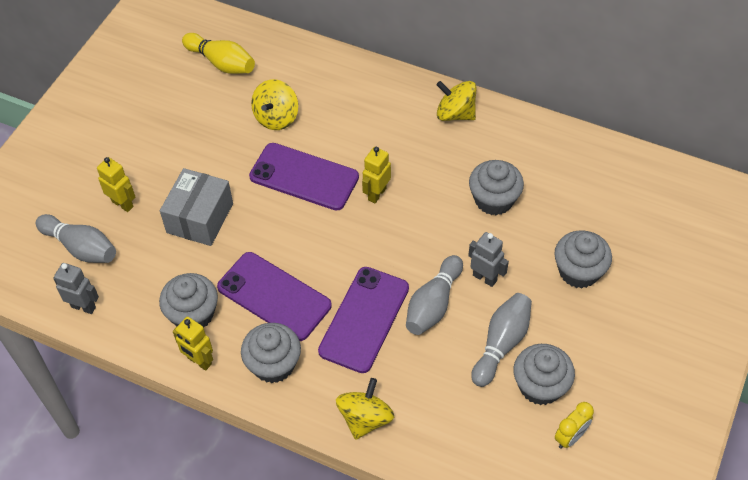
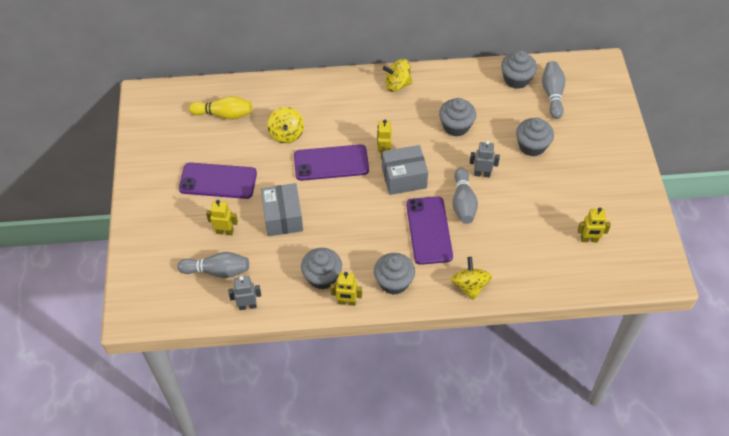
camera: 30 degrees left, 0 degrees up
purple phone [217,252,332,341] -> purple phone moved to [179,163,257,199]
grey bowling pin [471,293,532,387] -> grey bowling pin moved to [542,61,565,119]
grey cupcake [513,344,575,405] -> grey cupcake moved to [501,51,537,89]
yellow clock [555,402,594,449] -> yellow robot [578,208,611,242]
none -> grey box [382,145,428,195]

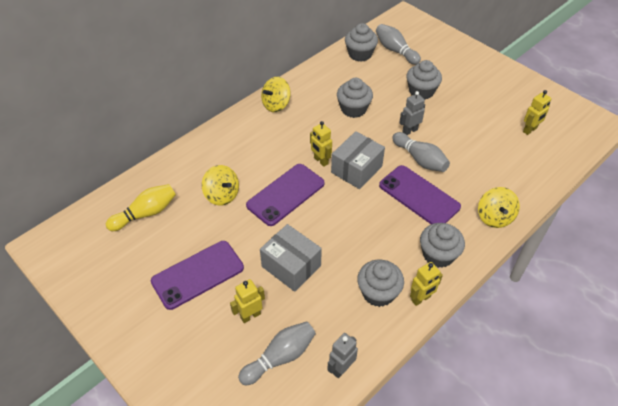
camera: 40 degrees left, 5 degrees down
yellow spinning top [451,257,492,300] -> yellow spinning top turned 135 degrees counterclockwise [478,187,520,228]

